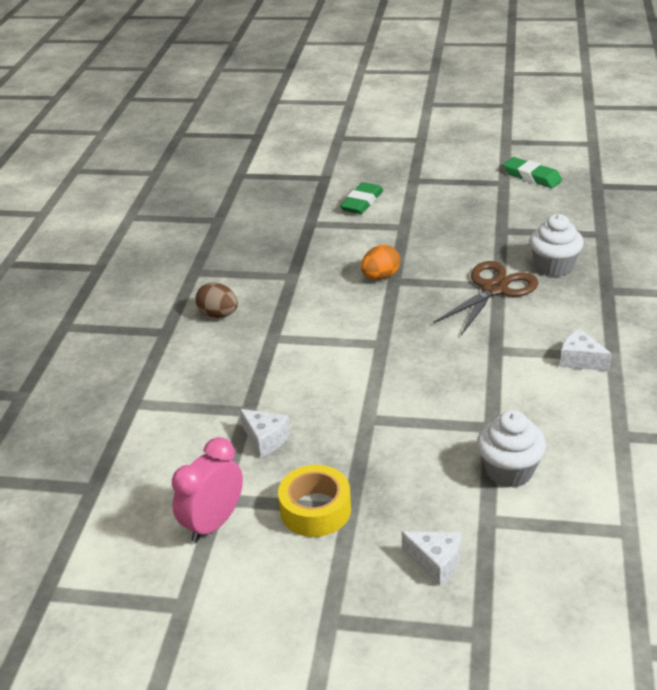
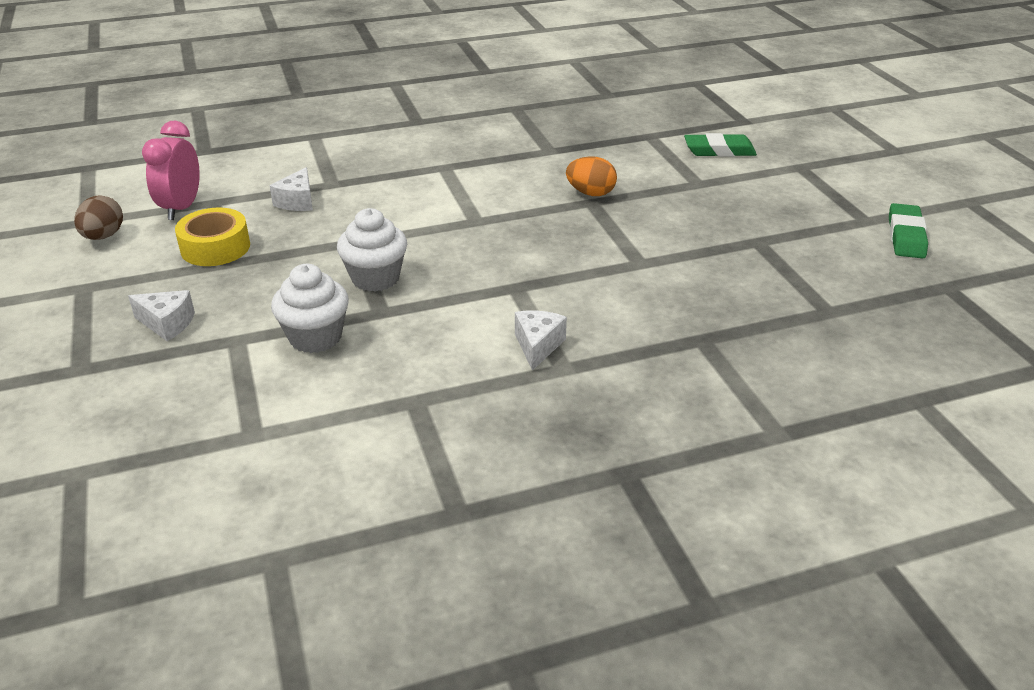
camera: 60 degrees right, 0 degrees up
pink clock [172,437,243,543] -> pink clock turned 90 degrees counterclockwise [142,121,200,220]
brown egg [195,282,238,318] -> brown egg moved to [74,195,123,240]
white cheese [402,532,461,586] -> white cheese turned 75 degrees counterclockwise [128,290,195,341]
brown scissors [433,261,538,335] -> none
white cupcake [529,214,584,277] -> white cupcake moved to [337,208,407,292]

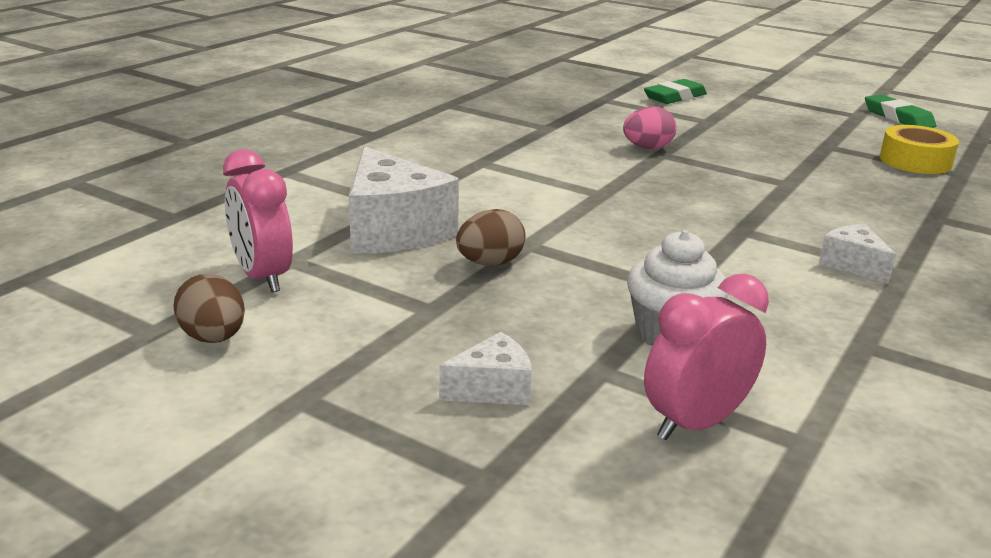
camera: 40 degrees left, 10 degrees down
yellow tape [175,208,250,266] -> yellow tape moved to [880,125,959,174]
white cheese [270,167,313,211] -> white cheese [349,146,459,254], size x1.97
white cupcake [337,208,407,292] -> none
orange egg [566,156,617,196] -> pink egg [623,107,677,149]
none -> brown egg [456,209,526,266]
none -> pink clock [644,274,769,440]

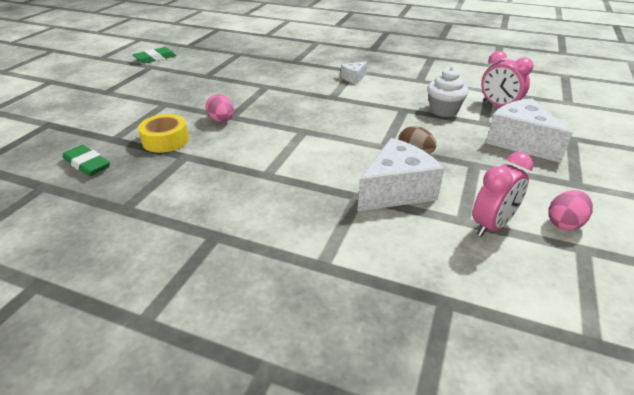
camera: 100 degrees left, 10 degrees up
brown egg [174,274,245,343] -> pink egg [548,190,593,230]
white cheese [439,332,532,405] -> white cheese [486,98,573,163], size x1.97
green eraser [644,79,707,104] -> green eraser moved to [63,145,110,176]
yellow tape [880,125,959,174] -> yellow tape moved to [138,114,189,153]

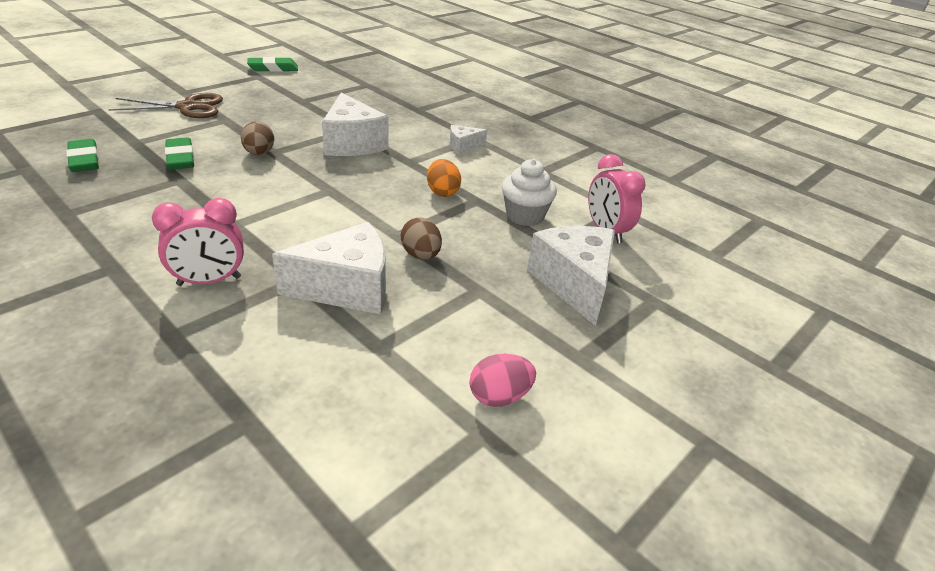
camera: 20 degrees right, 0 degrees up
yellow tape [138,114,189,153] -> green eraser [165,137,194,170]
pink egg [206,94,234,122] -> brown egg [241,121,274,155]
pink clock [472,152,533,237] -> pink clock moved to [152,198,244,286]
none -> brown scissors [108,93,223,118]
none -> white cheese [322,93,388,156]
none -> orange egg [427,159,461,197]

